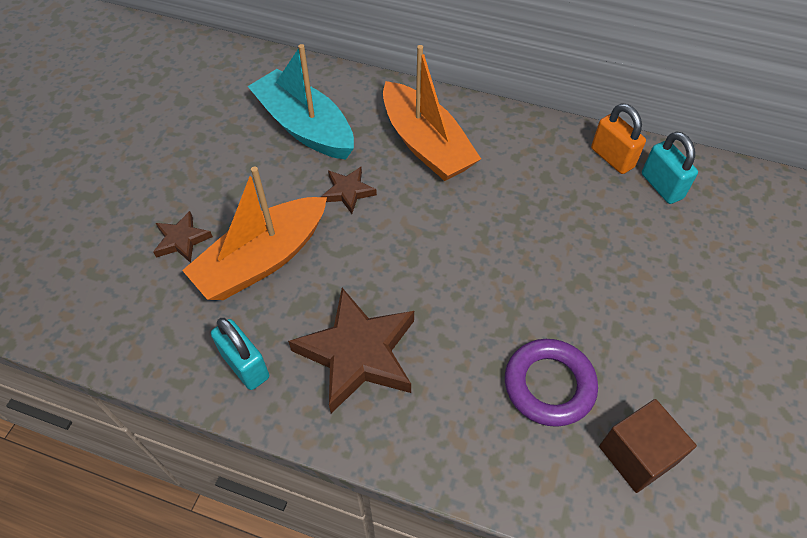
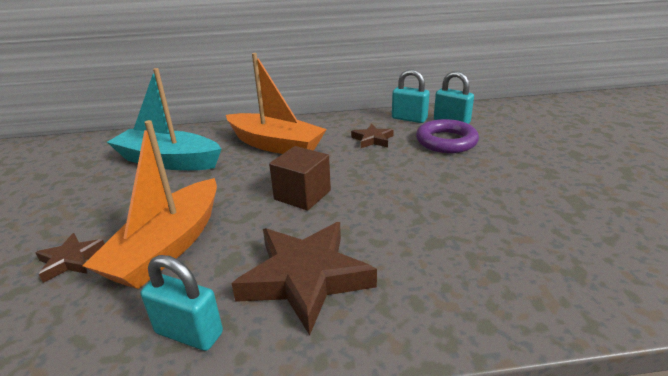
camera: 25 degrees left, 25 degrees down
brown star [321,167,377,214] -> brown star moved to [351,124,394,148]
purple ring [505,339,598,427] -> purple ring moved to [416,119,479,153]
orange padlock [591,103,646,174] -> turquoise padlock [392,69,430,123]
brown cube [599,399,697,493] -> brown cube moved to [269,146,331,211]

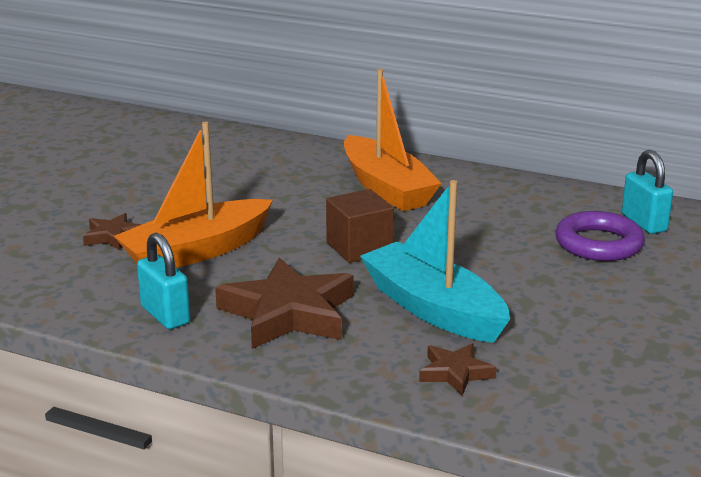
camera: 30 degrees right, 5 degrees down
turquoise boat [107,68,221,170] -> turquoise boat moved to [360,180,510,343]
brown star [351,124,394,148] -> brown star moved to [419,343,496,396]
turquoise padlock [392,69,430,123] -> none

